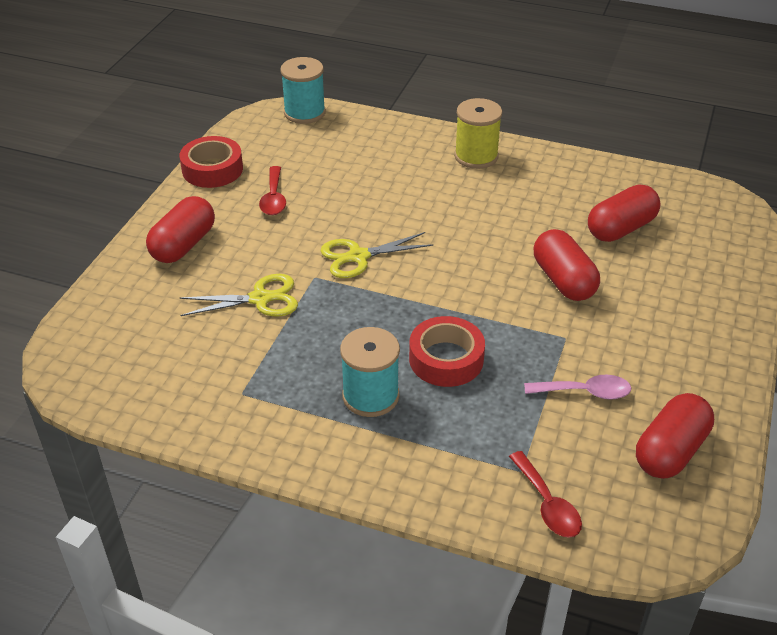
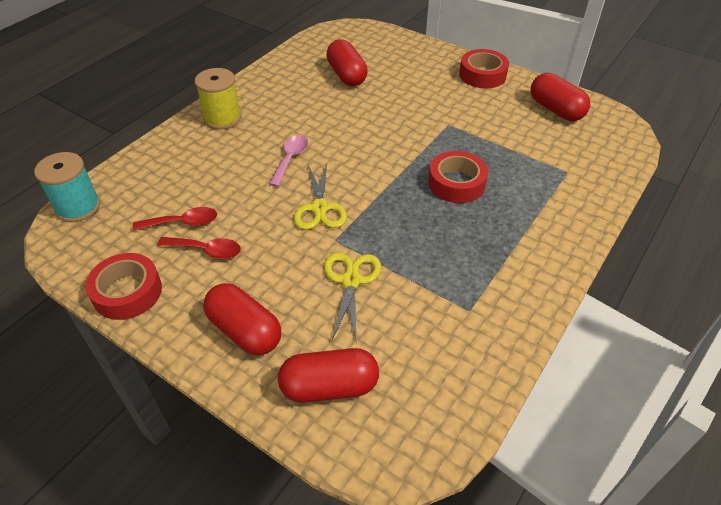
camera: 75 degrees left, 5 degrees up
turquoise spool [340,327,400,417] -> none
red spoon [509,451,582,538] -> red spoon moved to [133,207,217,231]
pink spoon [524,375,631,400] -> pink spoon moved to [269,135,308,187]
red capsule [534,229,600,301] -> red capsule moved to [278,348,379,403]
none -> red tape [459,49,509,89]

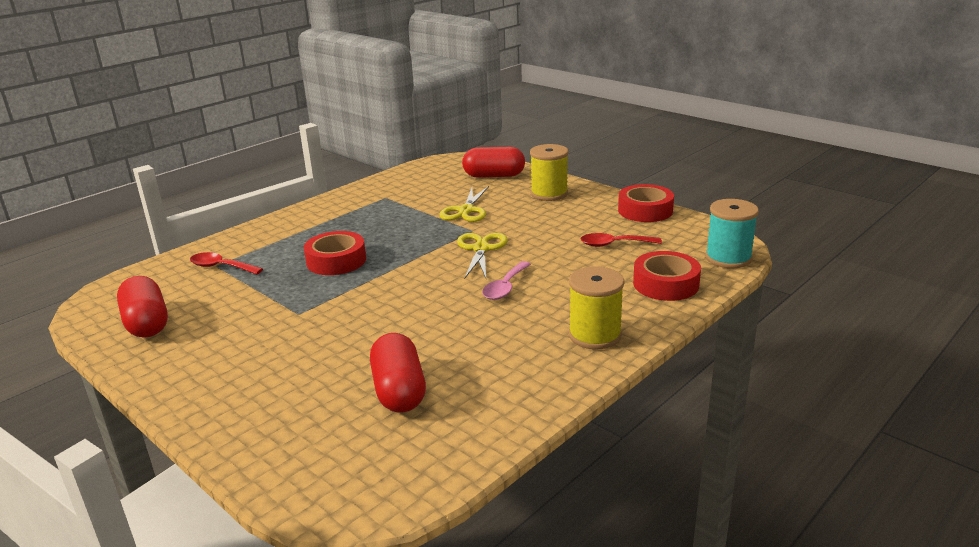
camera: 170 degrees left, 20 degrees down
red spoon [157,237,241,259] -> red spoon moved to [190,252,263,274]
red capsule [203,283,281,355] -> yellow spool [530,144,569,201]
red tape [459,49,509,89] -> red tape moved to [633,251,701,301]

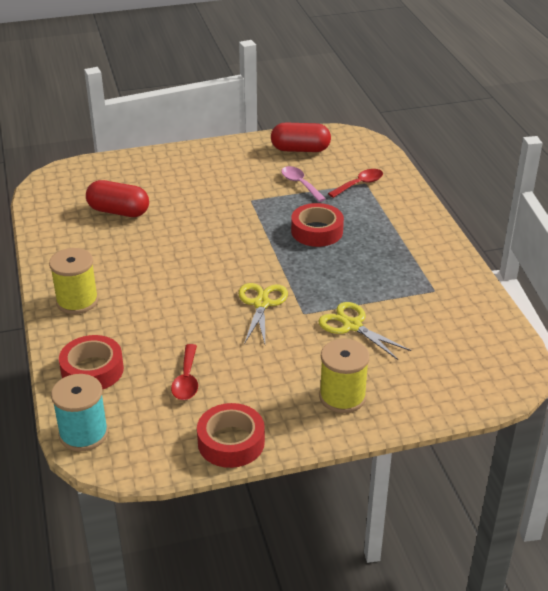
camera: 120 degrees right, 10 degrees up
yellow scissors [457,233,508,278] -> yellow scissors turned 120 degrees counterclockwise [238,283,288,344]
red capsule [462,147,525,178] -> none
pink spoon [482,261,531,300] -> pink spoon moved to [281,166,326,202]
red spoon [581,233,662,247] -> red spoon turned 150 degrees clockwise [171,344,198,400]

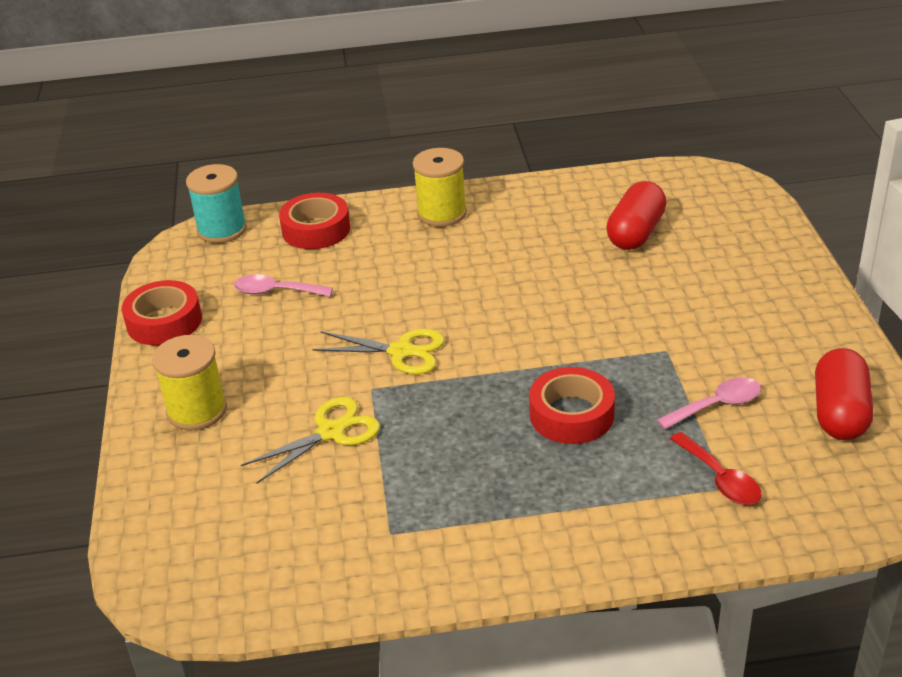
camera: 100 degrees right, 0 degrees up
red spoon [171,344,198,400] -> pink spoon [234,274,333,297]

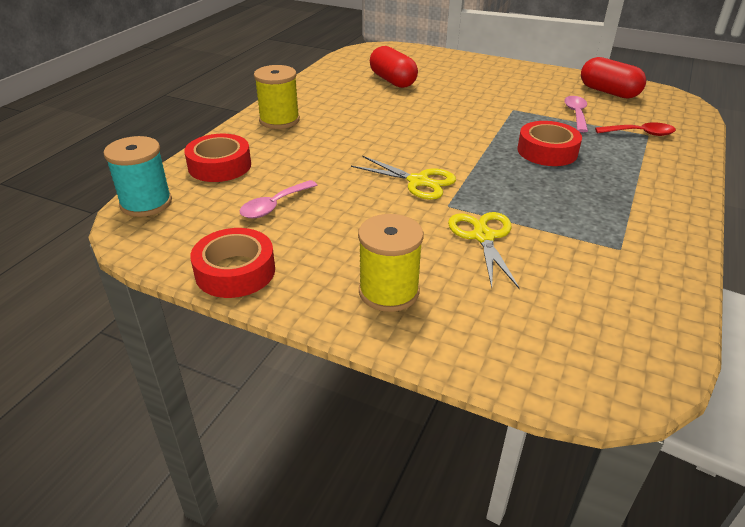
camera: 60 degrees left, 0 degrees up
yellow scissors [313,329,445,374] -> yellow scissors turned 75 degrees clockwise [351,156,456,200]

